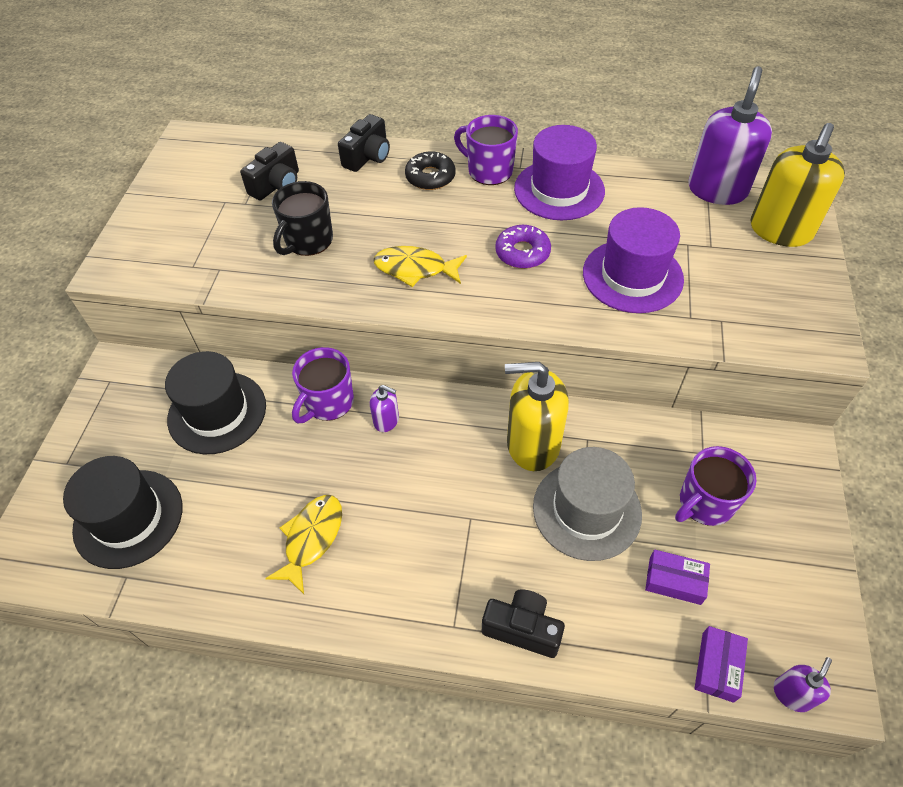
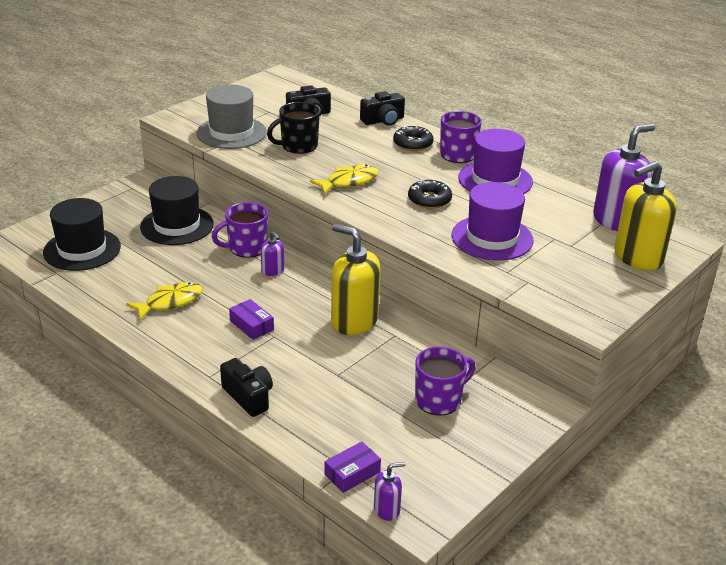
camera: 30 degrees right, 20 degrees down
yellow fish [373,246,467,287] -> yellow fish turned 105 degrees clockwise [310,165,379,195]
purple donut [495,225,551,269] -> black donut [408,180,452,209]
grey hat [533,447,642,561] -> grey hat moved to [196,85,267,149]
purple box [645,549,710,605] -> purple box moved to [229,299,274,340]
purple mug [675,446,756,526] -> purple mug turned 150 degrees clockwise [415,346,476,416]

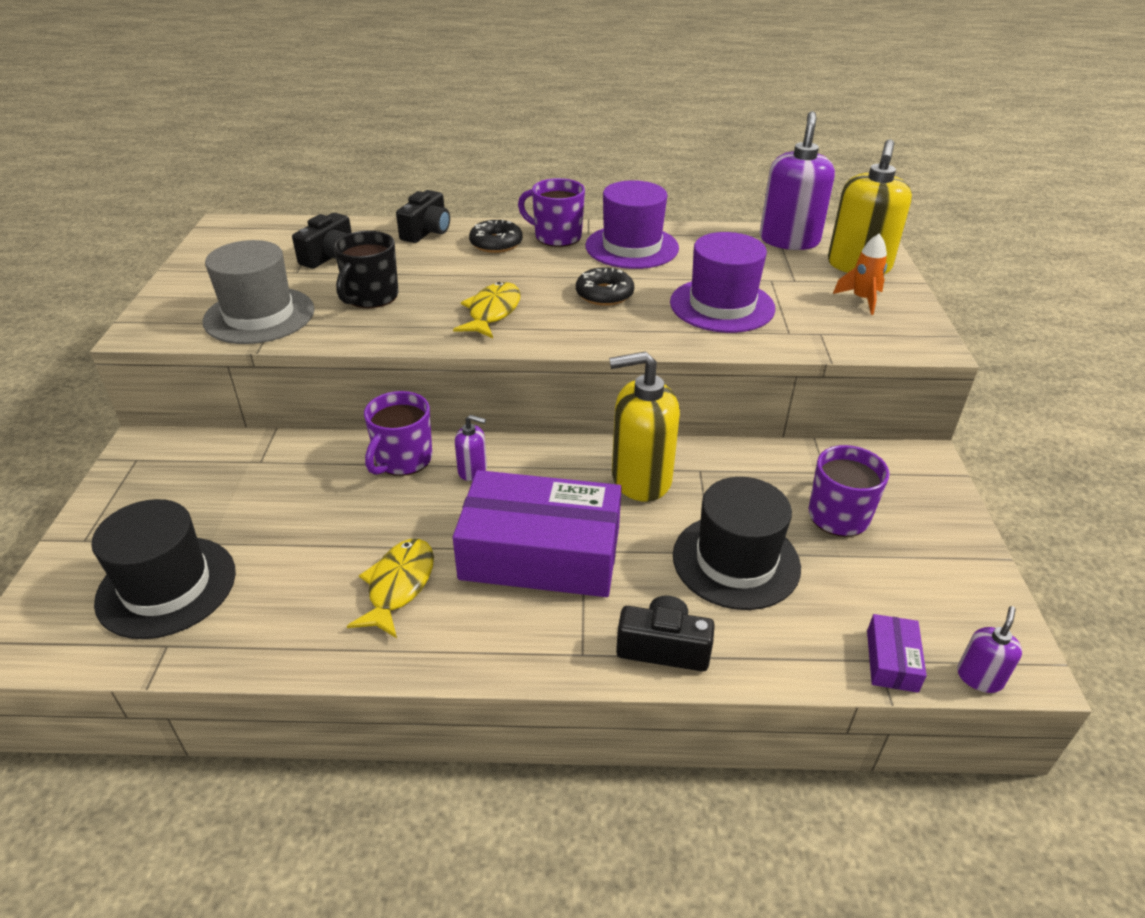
camera: 40 degrees left, 5 degrees up
black hat [140,176,214,245] -> black hat moved to [673,477,801,610]
purple box [229,299,274,340] -> purple box [453,470,622,597], size x2.45
none -> orange rocket [833,234,887,315]

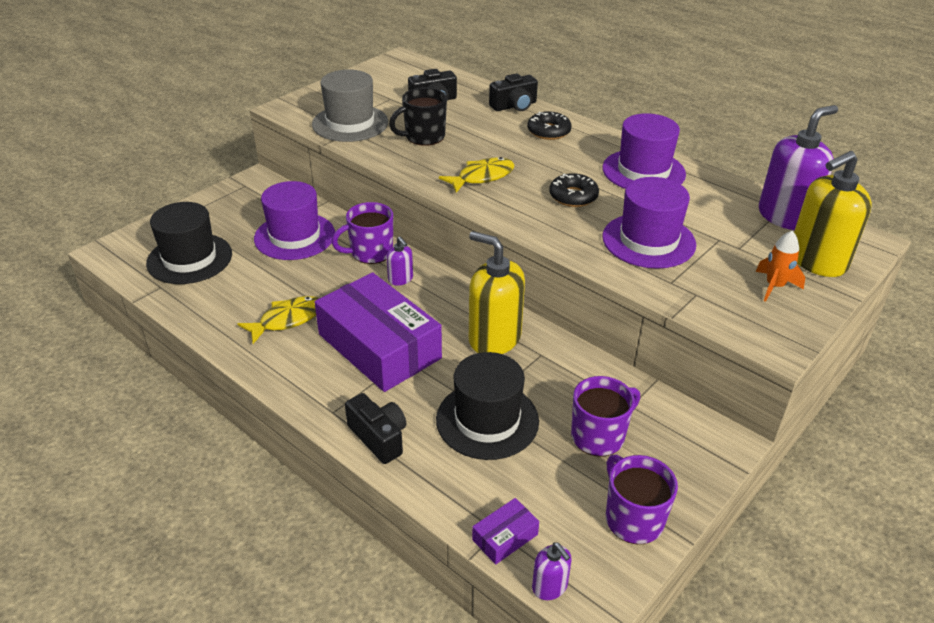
camera: 40 degrees right, 0 degrees up
purple mug [518,178,585,247] -> purple mug moved to [606,454,678,544]
purple soap dispenser [957,606,1022,693] -> purple soap dispenser turned 75 degrees clockwise [532,542,571,600]
none -> purple hat [254,181,335,260]

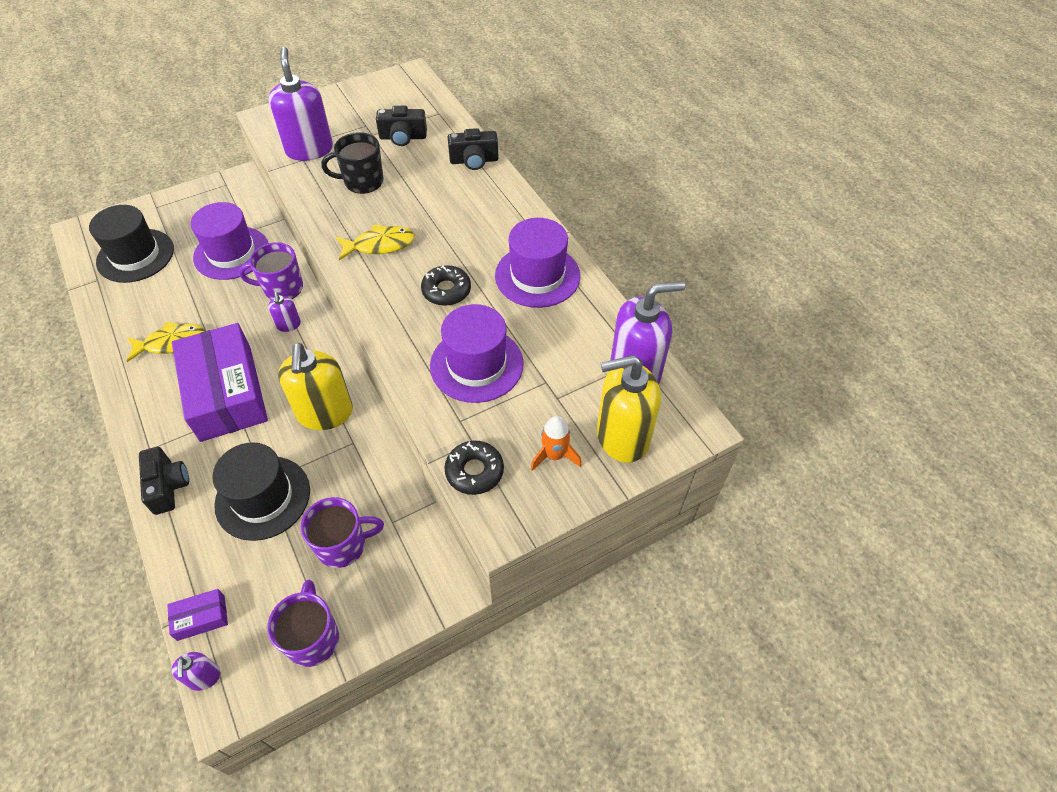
camera: 20 degrees right, 15 degrees up
grey hat [312,70,388,142] -> purple soap dispenser [268,47,333,161]
yellow soap dispenser [469,231,525,354] -> yellow soap dispenser turned 150 degrees counterclockwise [278,343,353,430]
black donut [527,111,572,140] -> black donut moved to [444,441,504,495]

